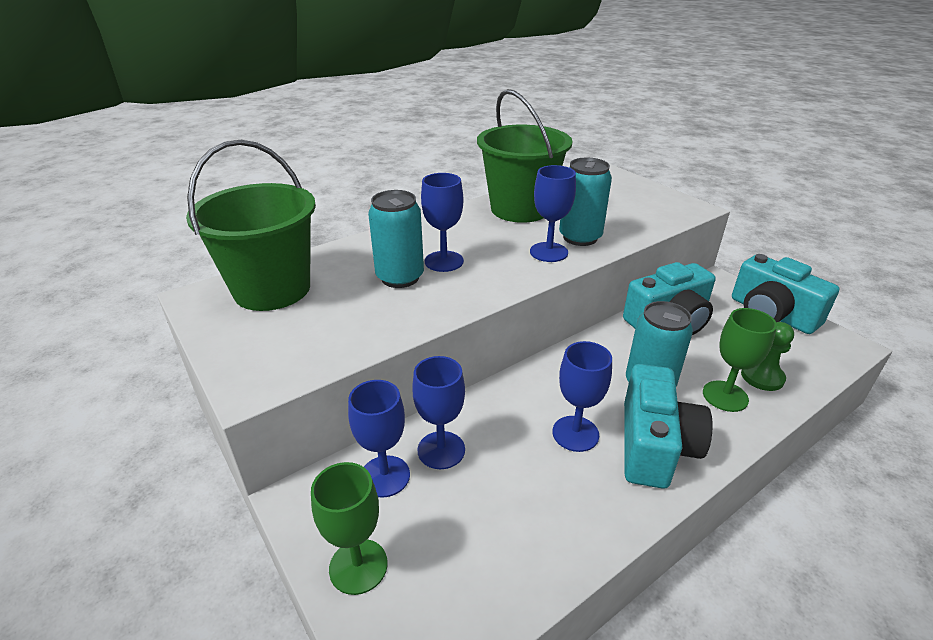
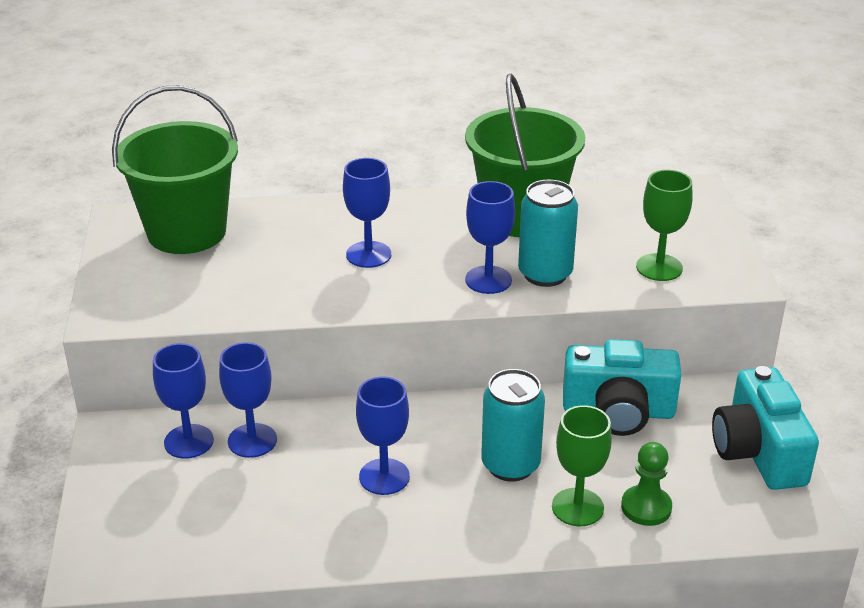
camera: 30 degrees right, 0 degrees up
green goblet [311,462,388,595] -> green goblet moved to [636,170,692,281]
turquoise can [368,190,424,288] -> none
turquoise camera [624,364,713,489] -> none

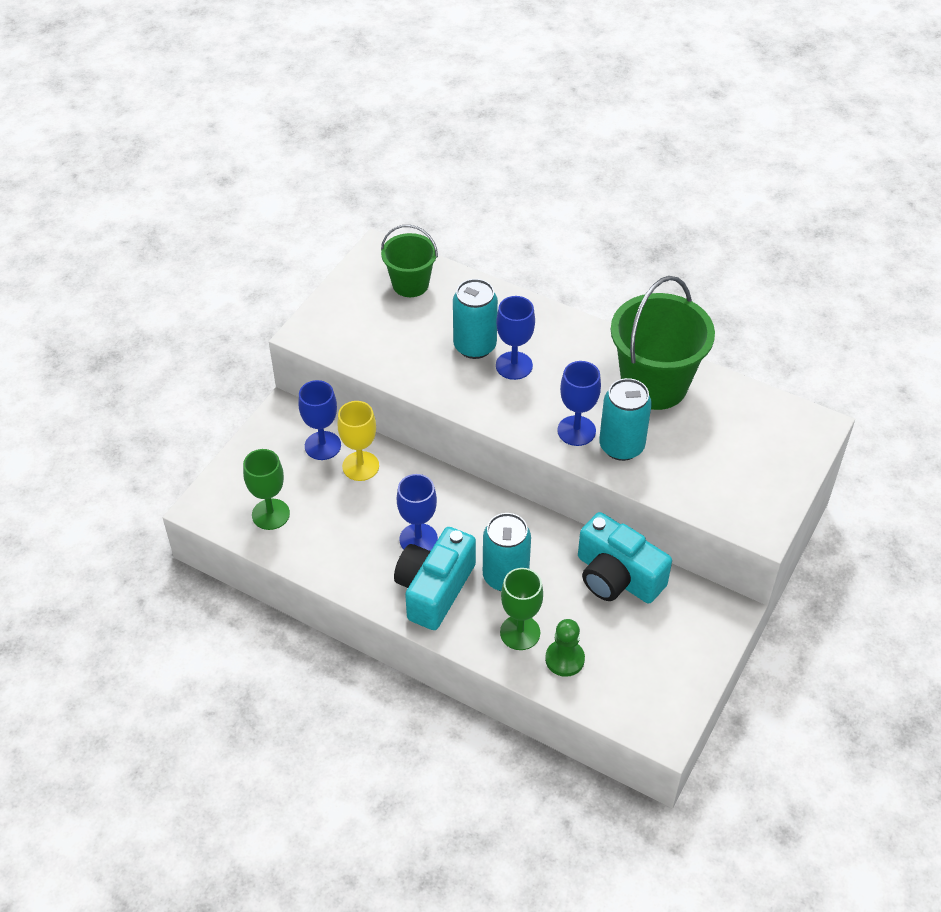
camera: 35 degrees right, 15 degrees up
green bucket [112,85,238,254] -> green bucket [381,225,438,297], size x0.59
blue goblet [219,342,277,458] -> yellow goblet [337,401,379,481]
green goblet [636,170,692,281] -> green goblet moved to [243,449,290,530]
turquoise camera [712,366,819,490] -> turquoise camera moved to [394,527,476,630]
none -> turquoise can [453,279,498,359]

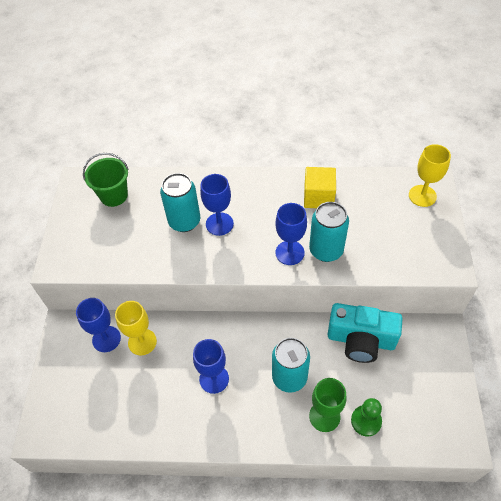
camera: 25 degrees left, 5 degrees up
green goblet [243,449,290,530] -> none
turquoise camera [394,527,476,630] -> none
green bucket [611,276,715,410] -> yellow cube [304,167,336,208]
none -> yellow goblet [409,144,451,207]

